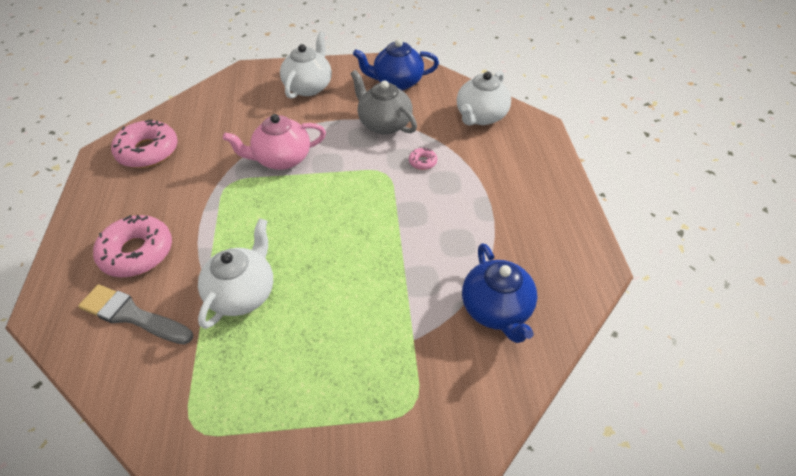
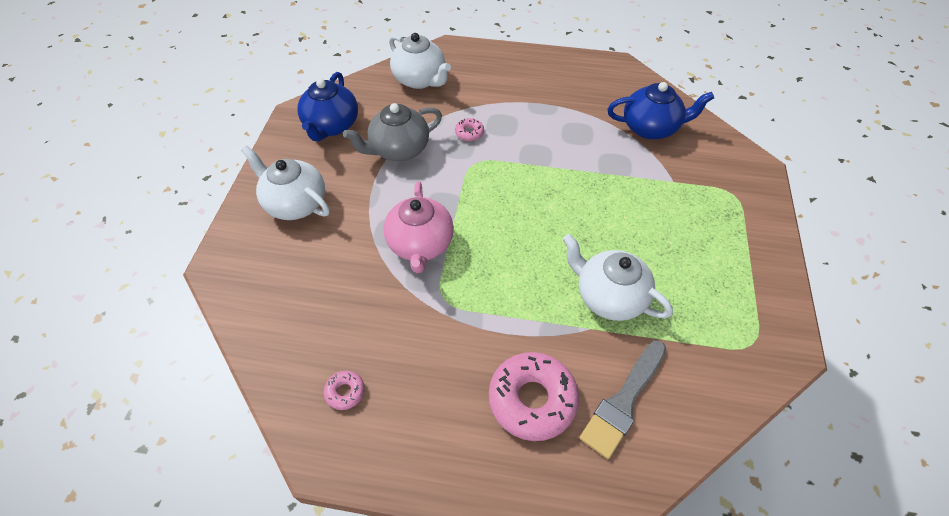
camera: 75 degrees left, 5 degrees up
pink donut [111,119,178,168] -> pink donut [324,371,365,410], size x0.46

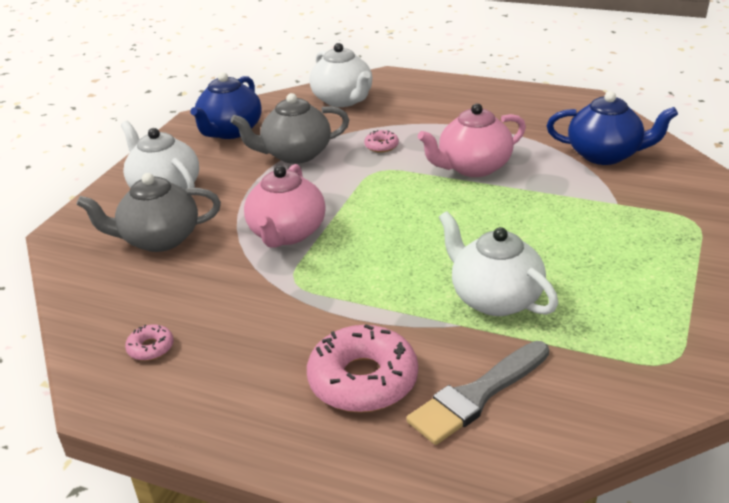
camera: 15 degrees right, 20 degrees down
none -> grey teapot [76,173,221,252]
none -> pink teapot [418,104,526,177]

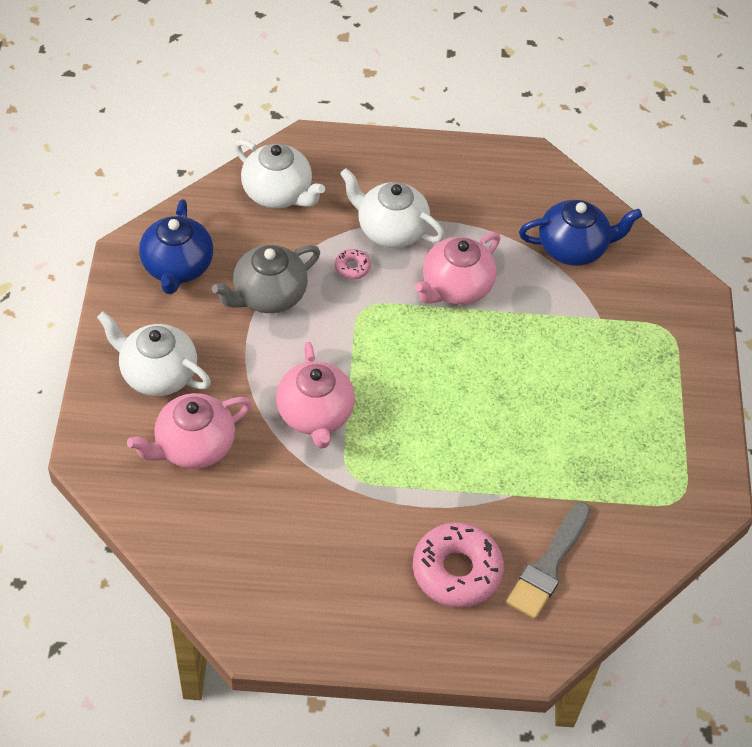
camera: 25 degrees left, 20 degrees up
grey teapot [76,173,221,252] -> pink teapot [127,393,252,469]
pink donut [125,324,174,361] -> none
white teapot [439,211,558,316] -> white teapot moved to [340,168,445,248]

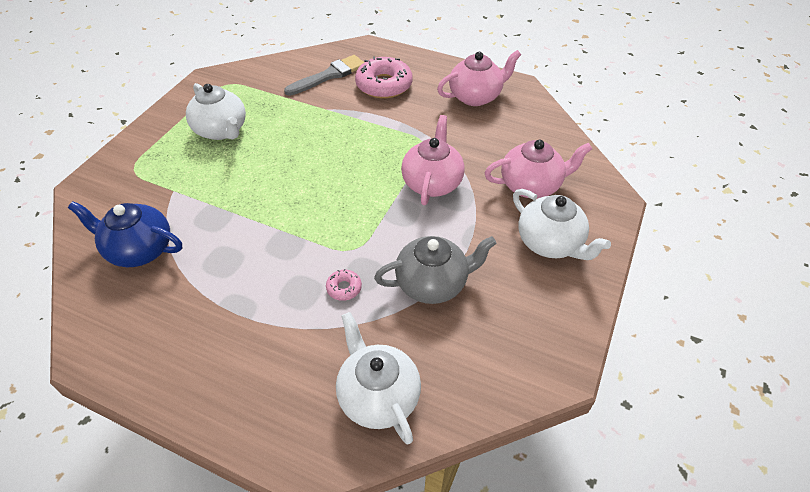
camera: 155 degrees left, 5 degrees down
blue teapot [139,199,213,294] -> none
white teapot [340,168,445,248] -> white teapot moved to [186,83,246,140]
pink teapot [414,232,501,305] -> pink teapot moved to [437,50,521,106]

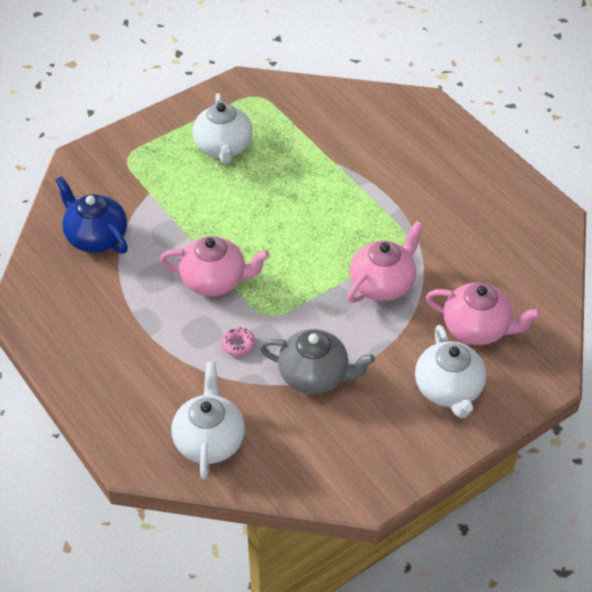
camera: 30 degrees right, 0 degrees up
grey brush [284,55,364,96] -> none
pink donut [355,56,413,99] -> none
pink teapot [437,50,521,106] -> pink teapot moved to [160,236,270,296]

